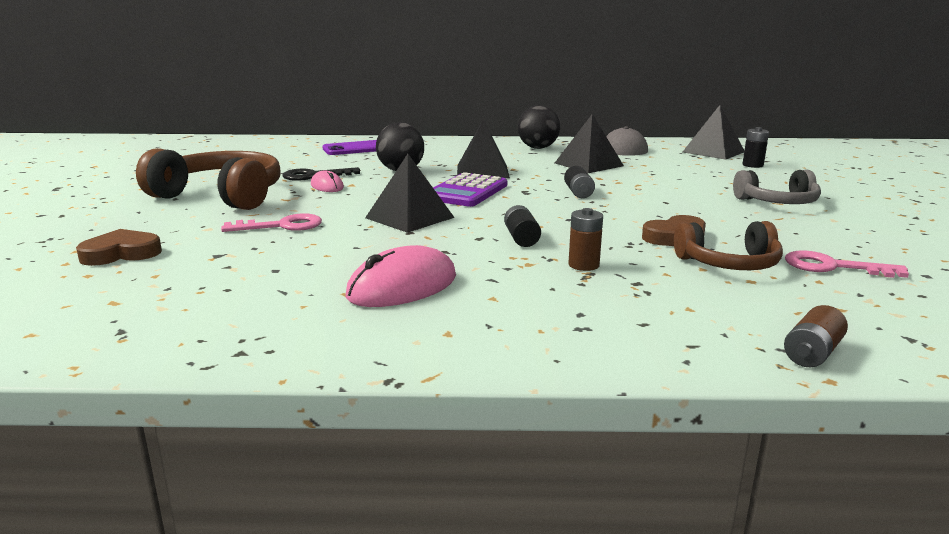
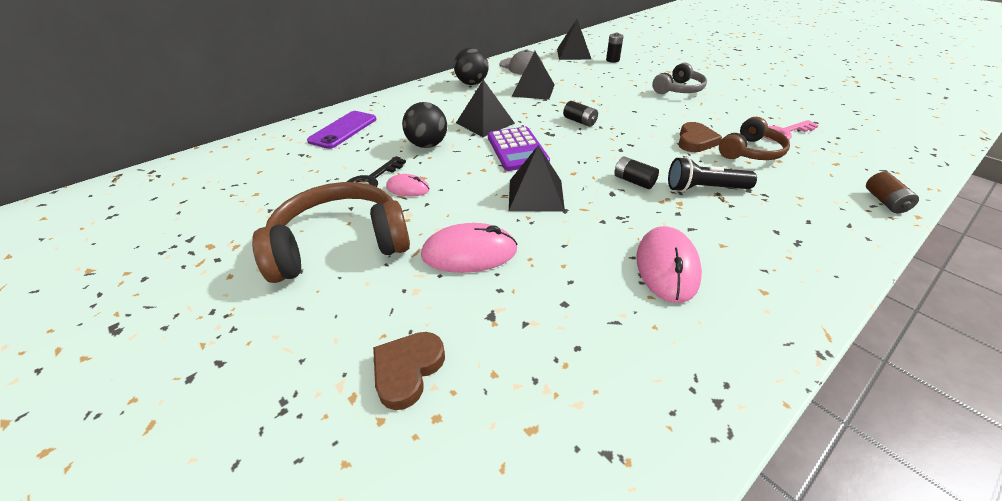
camera: 40 degrees left, 20 degrees up
pink key [221,213,322,232] -> pink mouse [421,223,518,273]
brown battery [568,208,603,271] -> black flashlight [668,157,757,192]

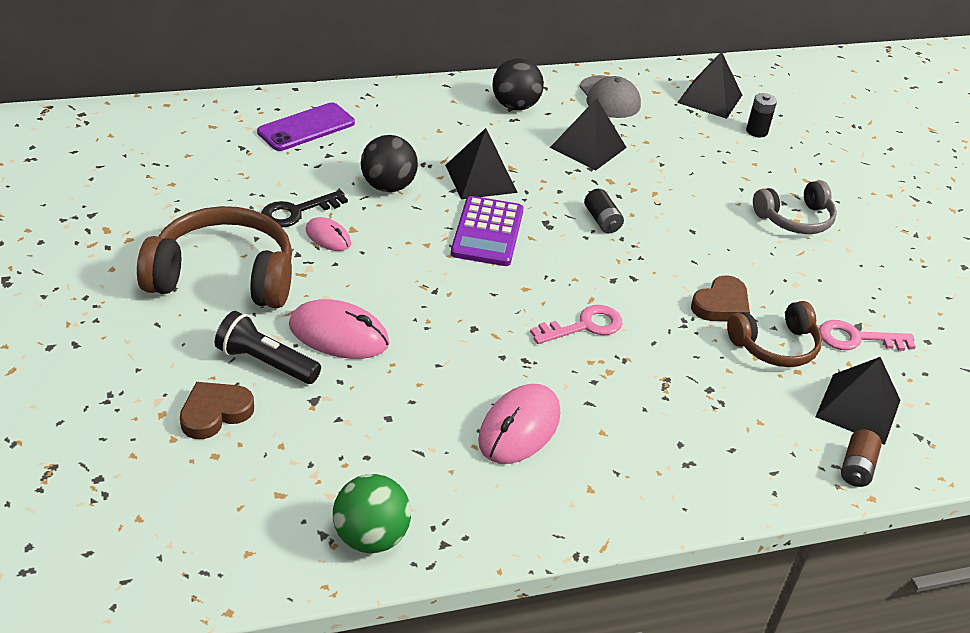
camera: 20 degrees right, 0 degrees up
black pyramid [509,145,565,212] -> black pyramid moved to [815,357,900,445]
black battery [614,156,659,189] -> pink key [530,305,622,344]
black flashlight [668,157,757,192] -> black flashlight moved to [215,311,321,384]
none -> green ball [333,474,411,553]

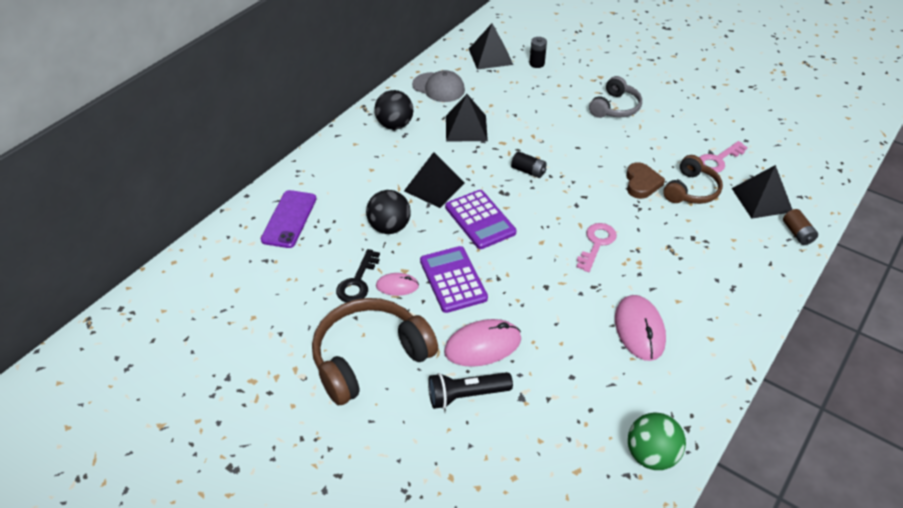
camera: 35 degrees left, 5 degrees up
brown heart [180,382,254,439] -> none
none -> purple calculator [420,246,488,313]

